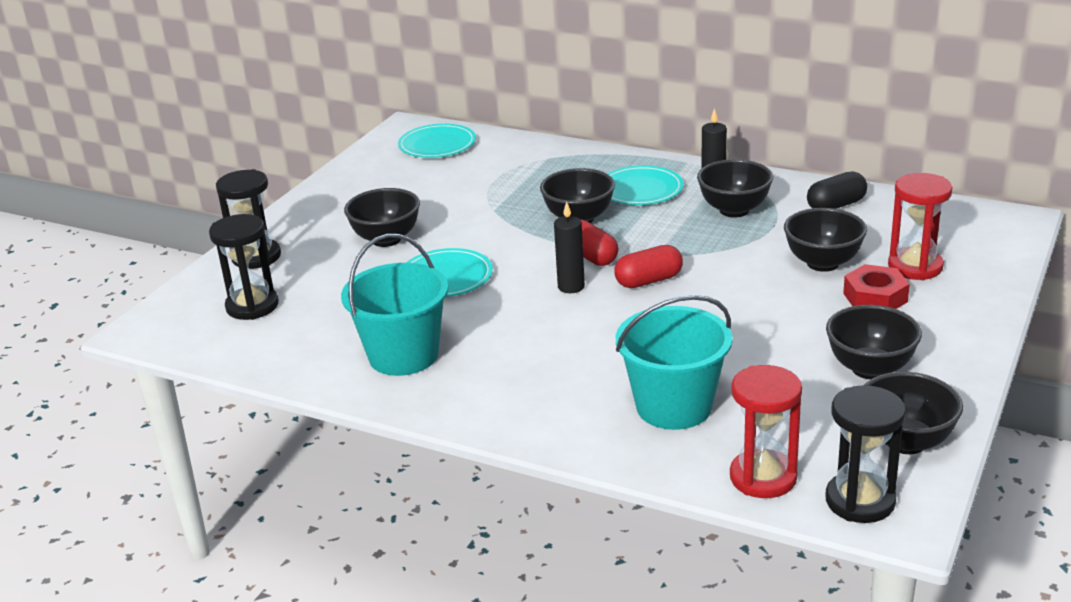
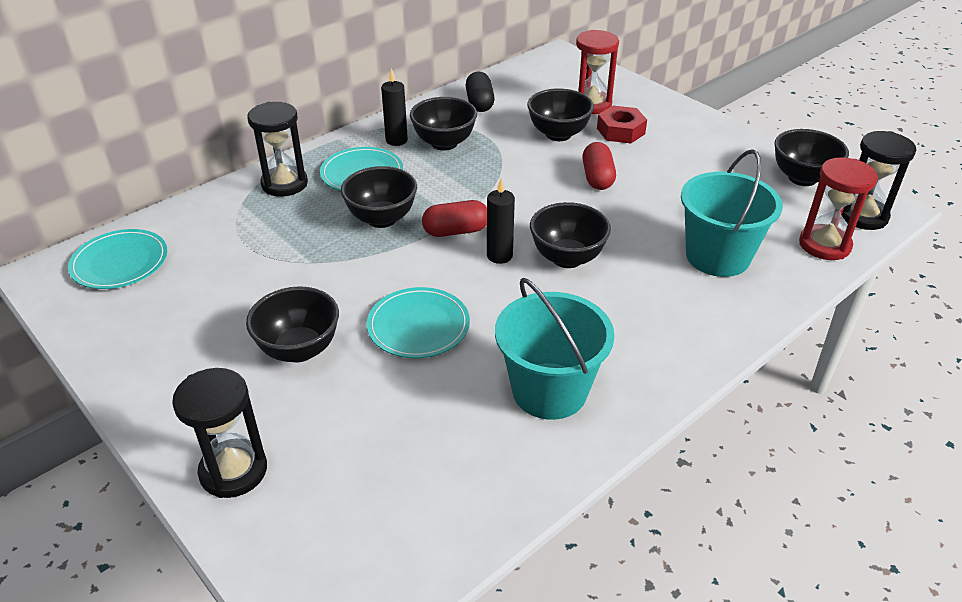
camera: 70 degrees left, 10 degrees up
black hourglass [209,214,279,320] -> black hourglass moved to [247,102,308,197]
red capsule [614,245,683,288] -> red capsule moved to [582,142,616,190]
black bowl [826,305,922,379] -> black bowl moved to [530,202,611,268]

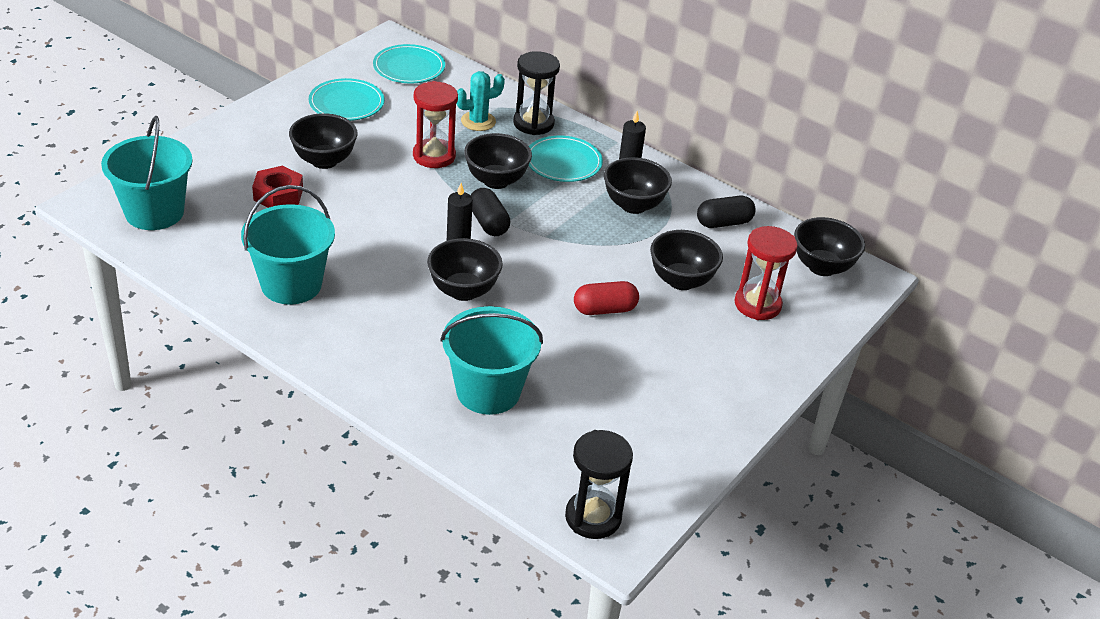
camera: 75 degrees right, 0 degrees up
black hourglass [172,368,267,498] -> none
turquoise plate [367,287,470,358] -> turquoise plate moved to [308,78,384,121]
red capsule [422,200,487,237] -> black capsule [470,188,510,236]
red nut [597,106,647,143] -> red nut moved to [252,166,303,208]
black bowl [774,129,849,186] -> black bowl moved to [794,217,865,276]
red hourglass [799,157,878,260] -> red hourglass moved to [413,81,458,168]
none -> turquoise bucket [101,116,193,230]
none -> turquoise cactus [457,71,505,131]

